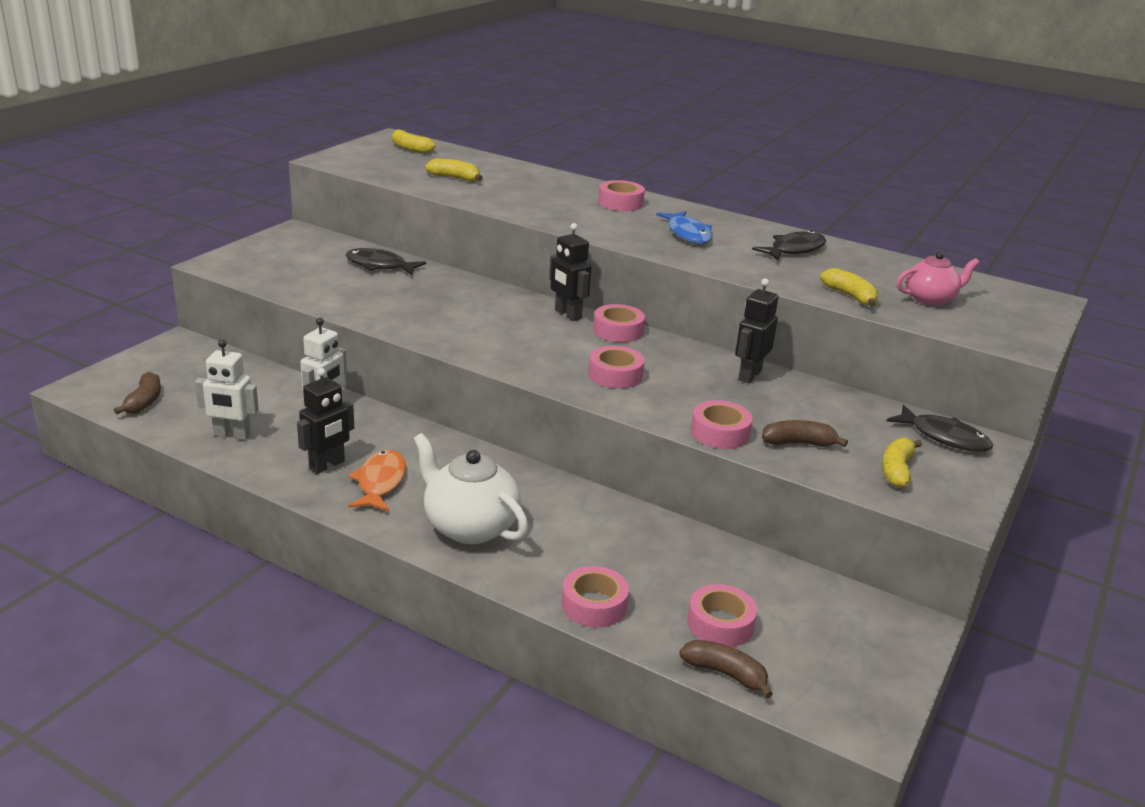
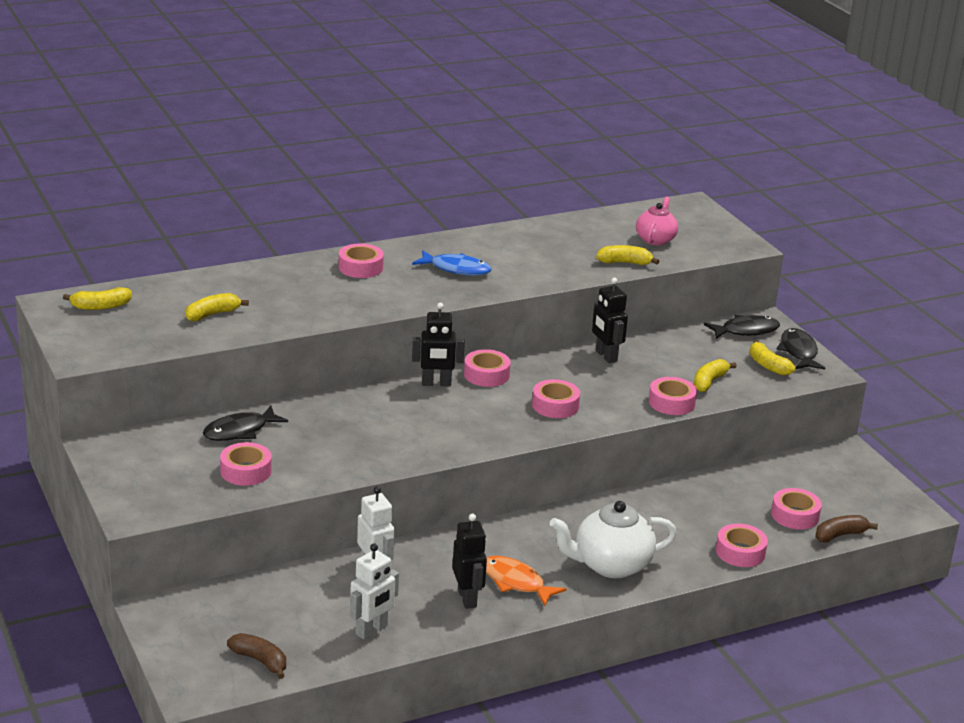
camera: 55 degrees left, 0 degrees up
black fish [752,230,826,261] -> black fish moved to [777,328,825,369]
brown banana [762,420,848,447] -> yellow banana [694,359,737,392]
none -> pink tape [220,442,272,486]

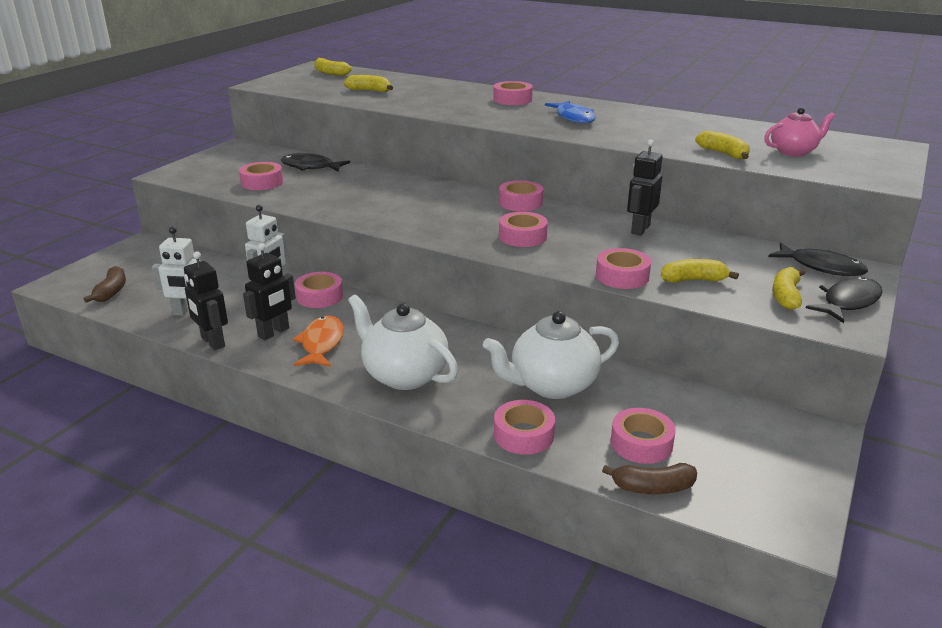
camera: 55 degrees right, 0 degrees up
black robot [412,303,465,386] -> black robot moved to [184,251,228,350]
brown banana [815,515,878,543] -> brown banana turned 150 degrees clockwise [602,463,697,494]
none -> pink tape [295,272,343,308]
none -> white teapot [483,311,619,399]

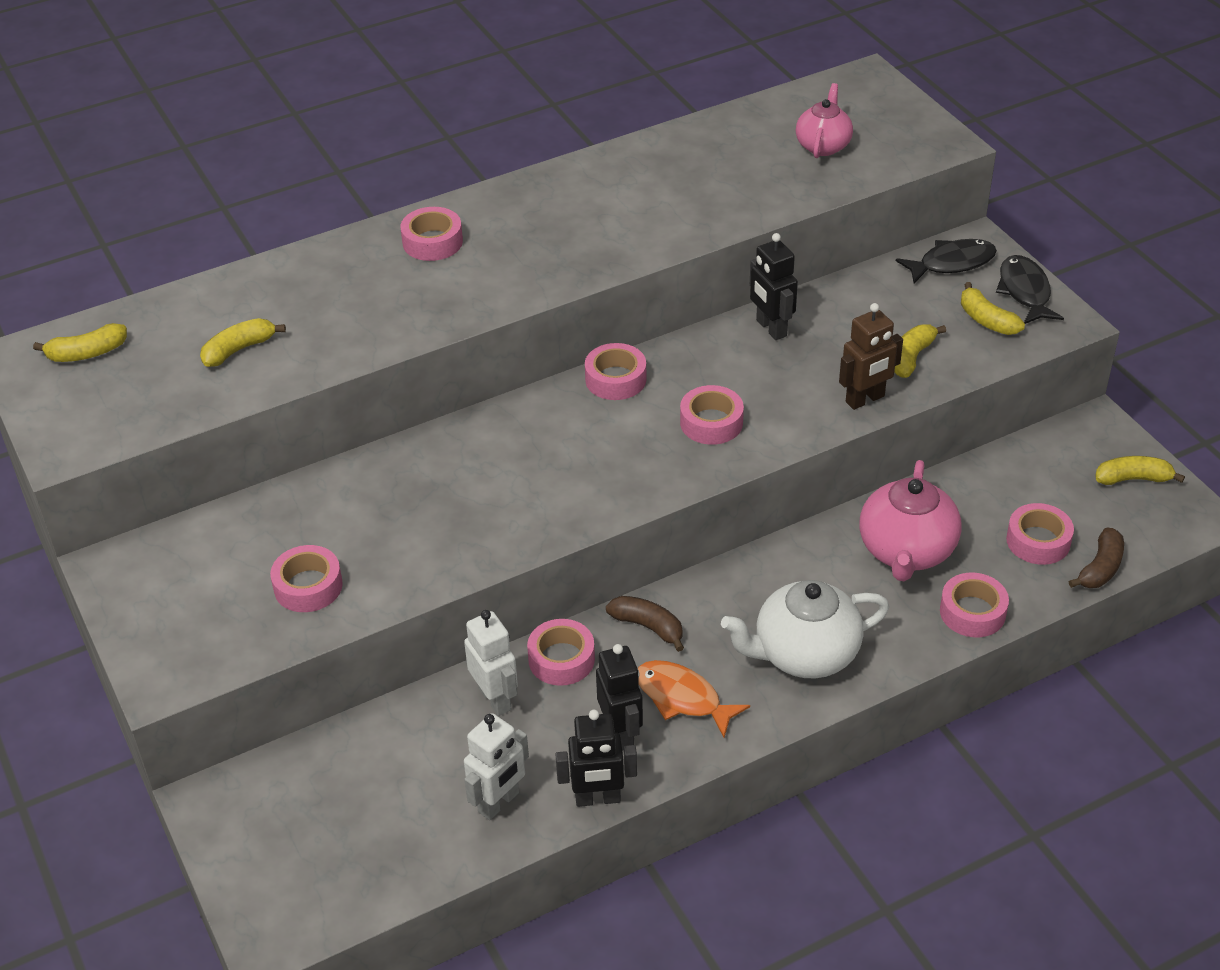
camera: 55 degrees left, 15 degrees up
brown banana [84,266,126,303] -> brown banana moved to [606,596,684,652]
black fish [281,153,350,172] -> none
white teapot [483,311,619,399] -> pink teapot [859,460,961,581]
blue fish [545,101,595,124] -> none
pink tape [596,248,651,289] -> brown robot [839,303,903,410]
yellow banana [695,131,750,159] -> yellow banana moved to [1095,456,1185,485]

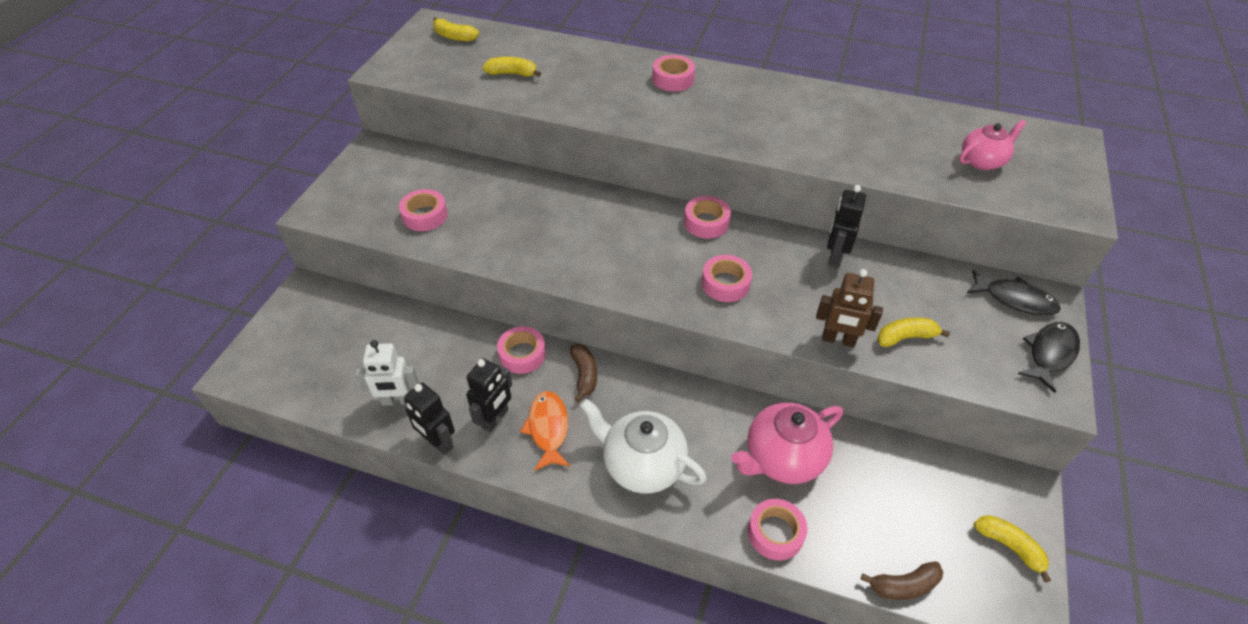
camera: 45 degrees right, 5 degrees up
white robot [464,610,518,716] -> none
yellow banana [961,282,1025,335] -> none
pink tape [1006,503,1074,565] -> none

